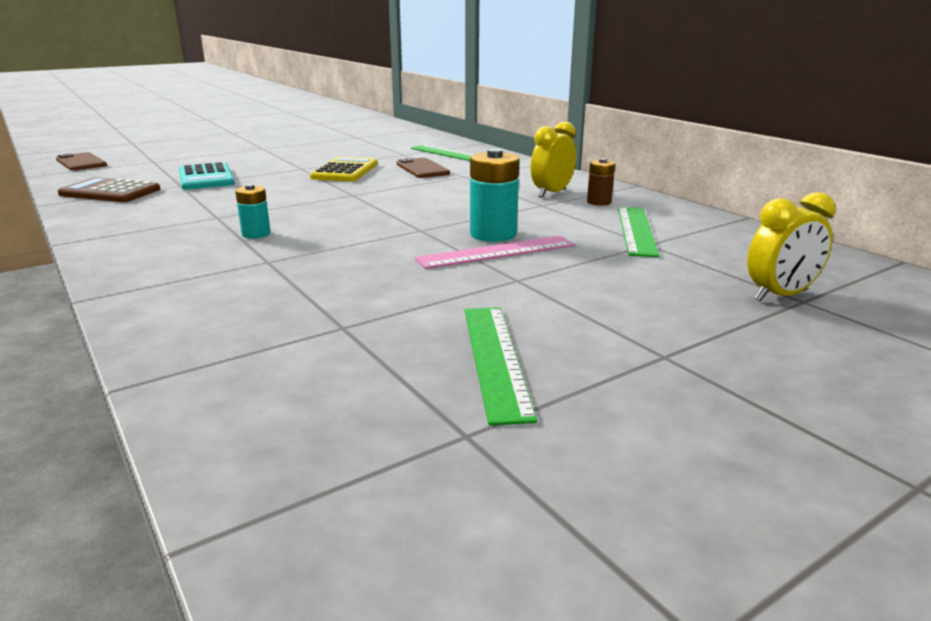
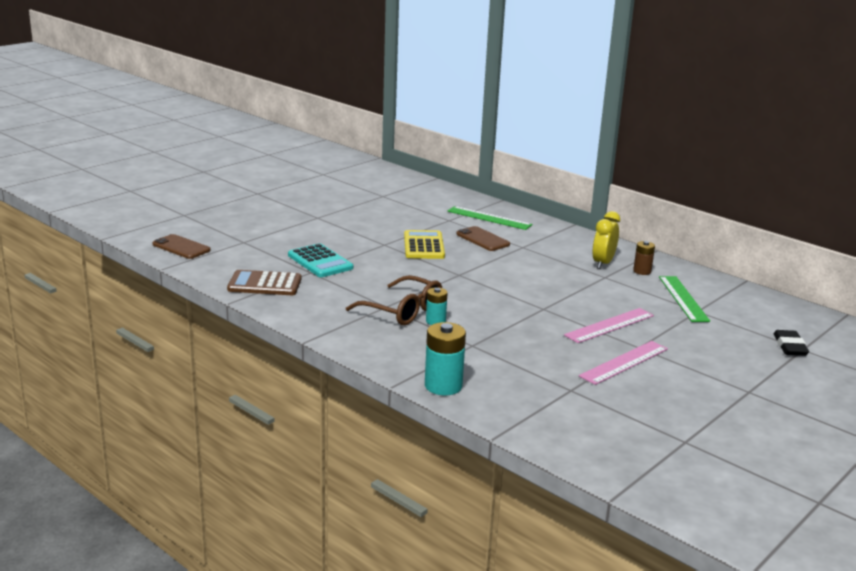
camera: 15 degrees left, 0 degrees up
green ruler [465,307,537,425] -> none
turquoise battery [470,148,519,242] -> turquoise battery moved to [425,322,466,395]
yellow clock [747,192,836,301] -> black eraser [774,330,809,356]
none -> brown glasses [346,275,442,325]
none -> pink ruler [579,341,668,385]

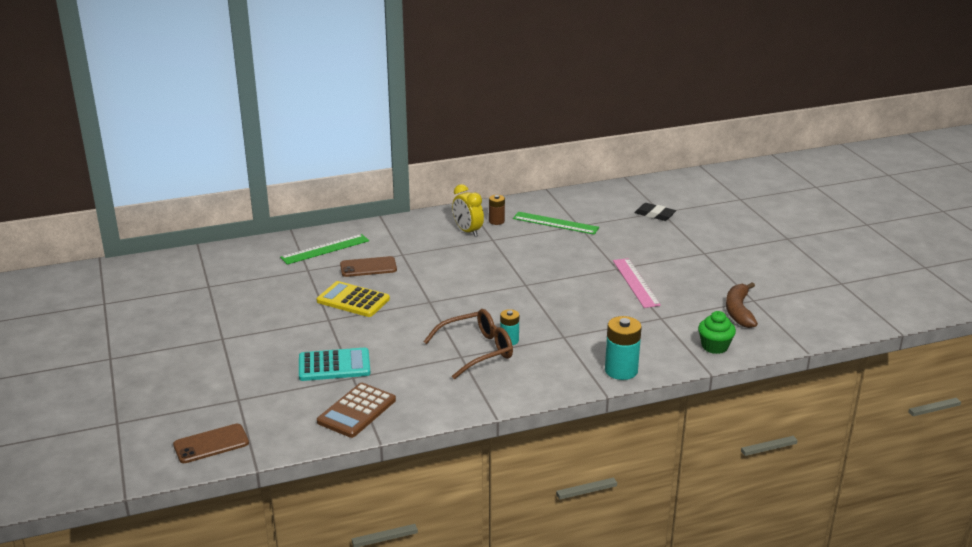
camera: 60 degrees left, 5 degrees up
pink ruler [564,308,654,343] -> none
none -> green cupcake [698,311,736,354]
none -> brown banana [726,282,758,328]

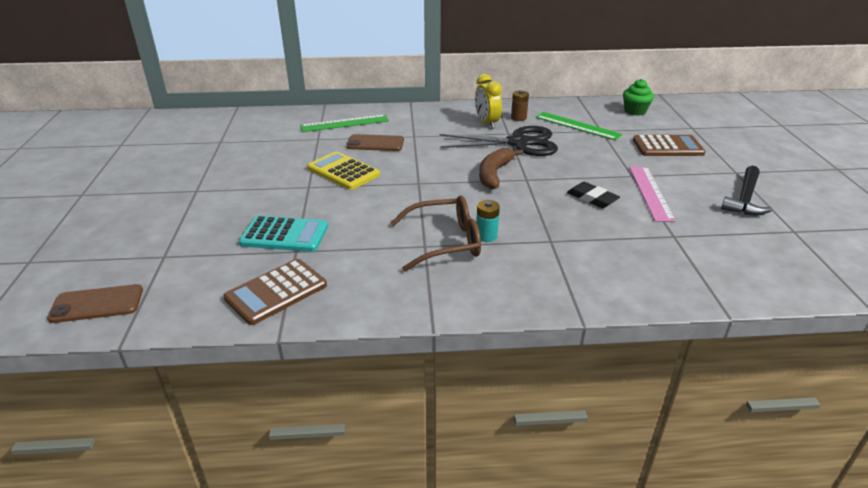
camera: 15 degrees right, 5 degrees up
turquoise battery [605,316,642,380] -> none
black eraser [634,203,676,221] -> black eraser moved to [567,182,620,208]
green cupcake [698,311,736,354] -> green cupcake moved to [623,79,654,116]
brown banana [726,282,758,328] -> brown banana moved to [479,148,523,189]
none -> black scissors [440,126,558,156]
none -> brown calculator [633,135,706,156]
none -> black hammer [721,166,773,215]

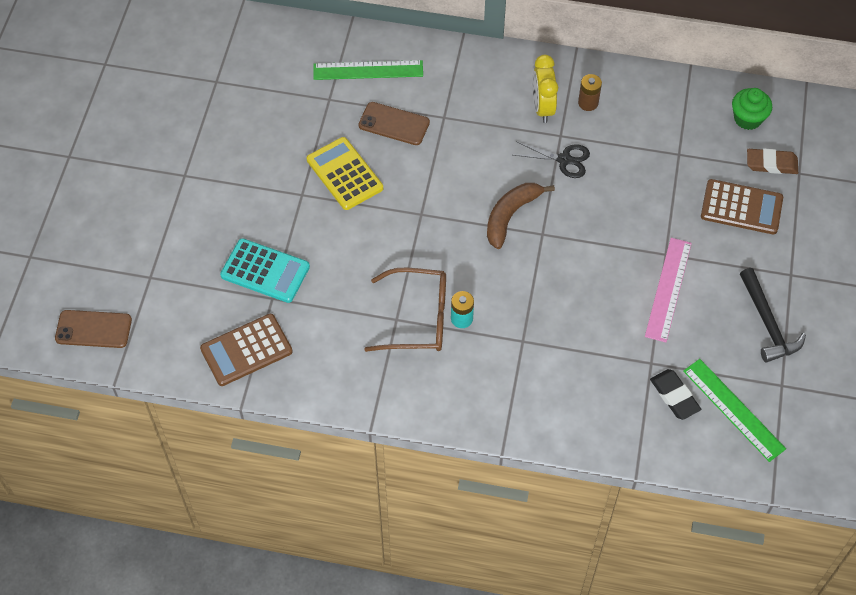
camera: 15 degrees right, 25 degrees up
black scissors [440,126,558,156] -> black scissors [514,141,590,178], size x0.53
green ruler [536,112,622,140] -> green ruler moved to [683,359,786,462]
black eraser [567,182,620,208] -> black eraser moved to [650,369,701,420]
black hammer [721,166,773,215] -> black hammer turned 60 degrees counterclockwise [740,268,806,363]
none -> brown eraser [747,149,798,174]

